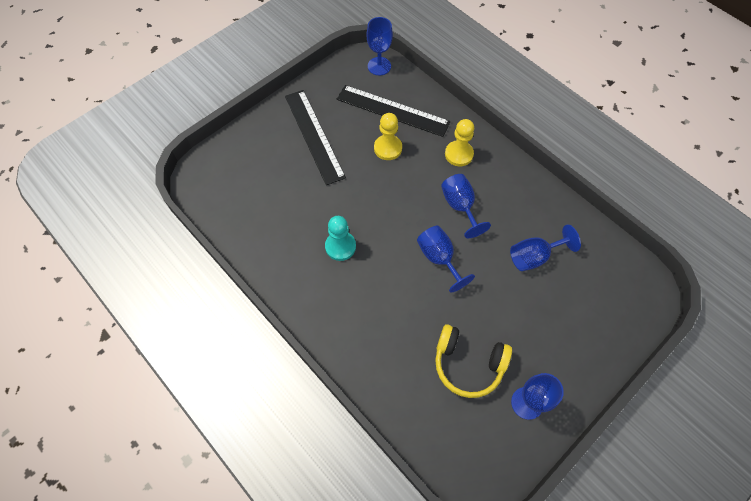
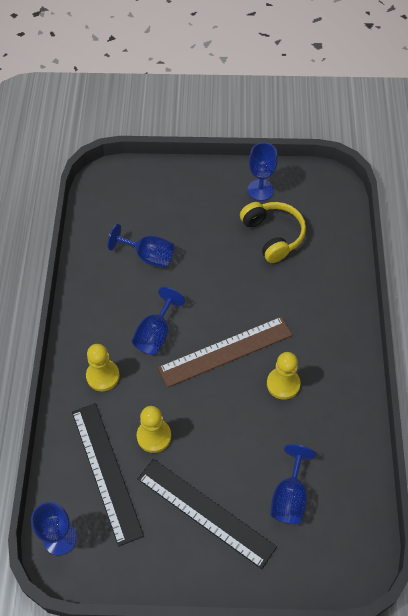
camera: 135 degrees left, 5 degrees down
black ruler [285,90,346,185] -> black ruler turned 75 degrees counterclockwise [138,459,277,569]
turquoise pawn [325,216,356,261] -> yellow pawn [267,352,300,400]
blue goblet [417,226,475,293] -> blue goblet moved to [270,444,316,524]
none -> brown ruler [158,317,293,388]

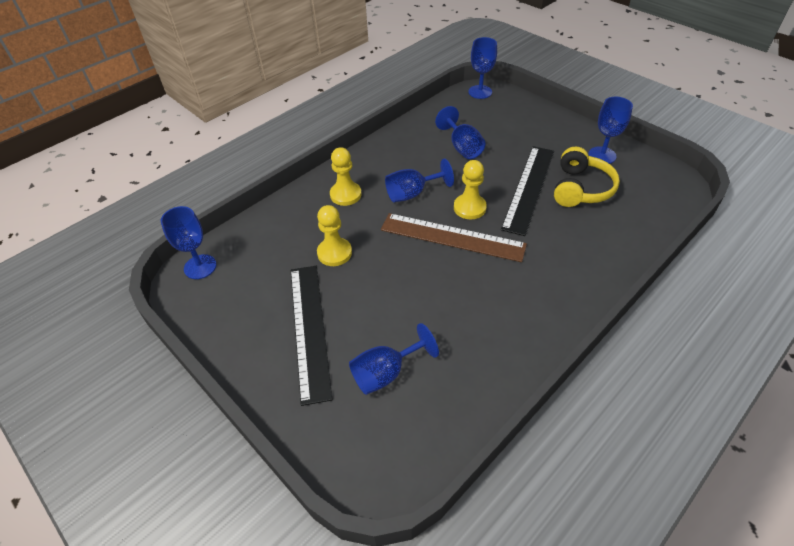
camera: 45 degrees right, 10 degrees down
black ruler [72,403,144,546] -> black ruler moved to [501,146,554,236]
yellow pawn [267,352,300,400] -> yellow pawn moved to [454,160,487,219]
none -> blue goblet [468,37,497,99]

